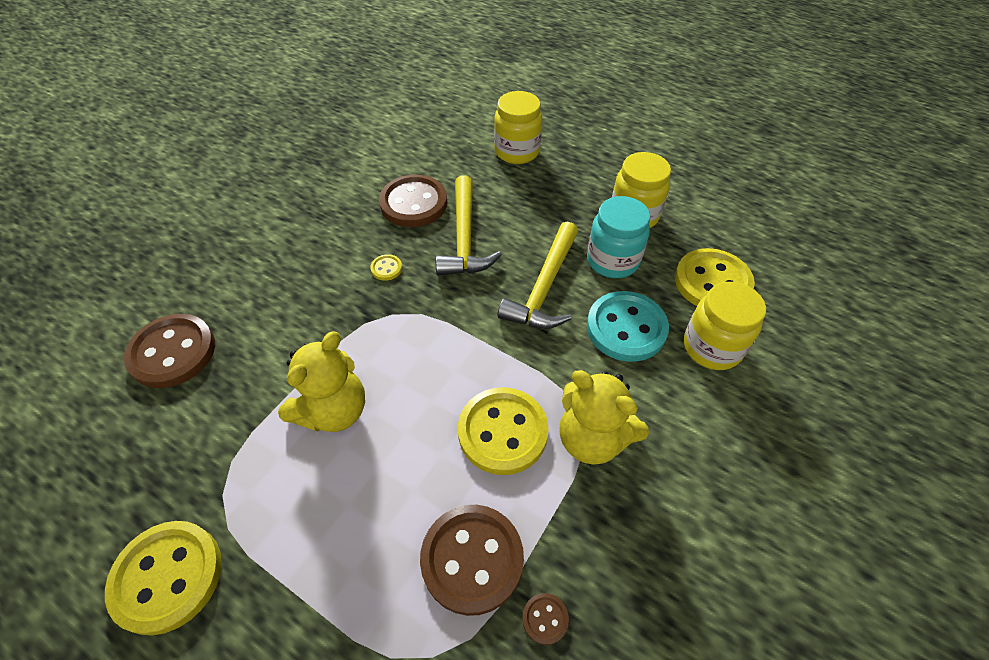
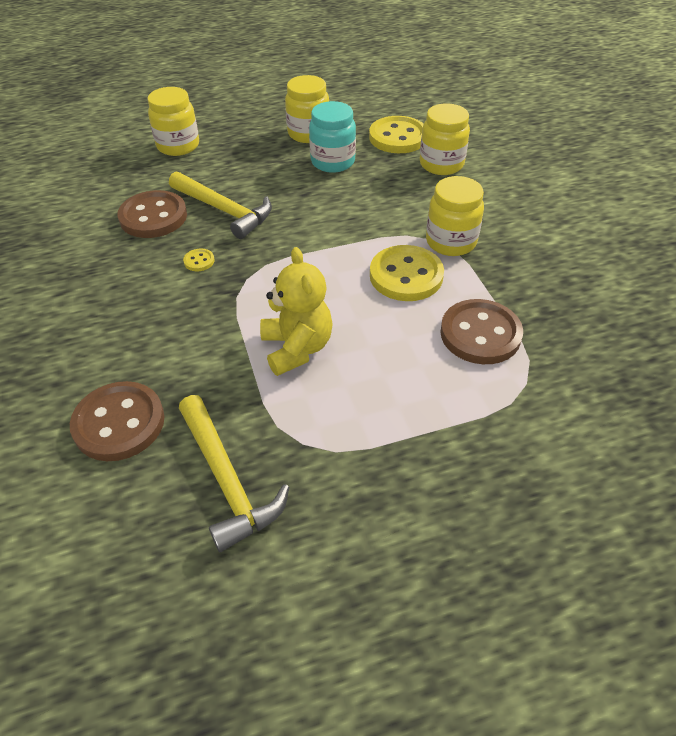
camera: 50 degrees left, 5 degrees down
yellow button [105,521,222,636] -> none
yellow hammer [497,221,578,329] -> yellow hammer moved to [179,395,289,552]
brown button [523,593,569,645] -> none
yellow teddy bear [559,370,649,464] -> yellow jar [426,176,484,256]
turquoise button [587,291,669,362] -> none

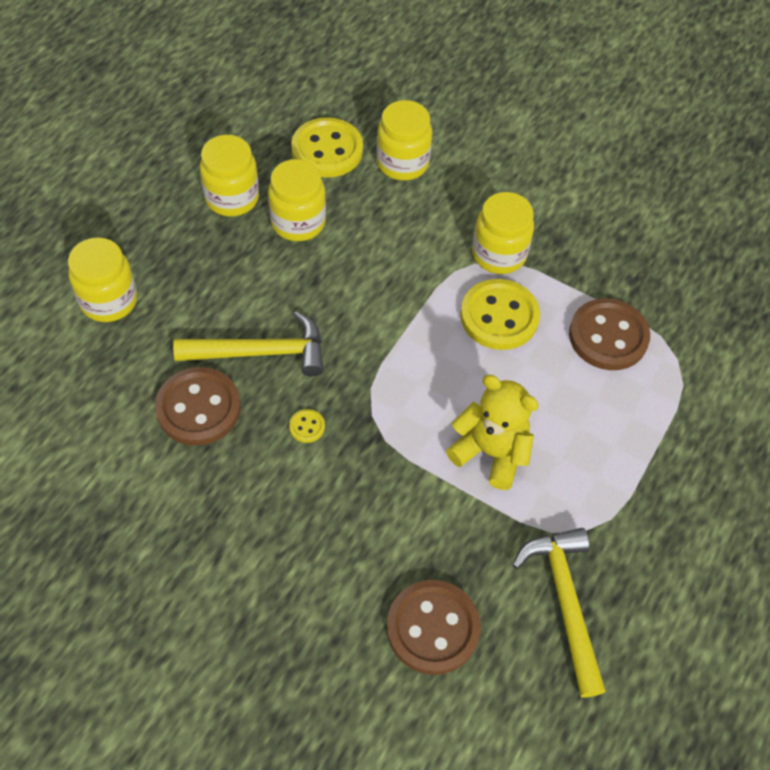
camera: 45 degrees left, 10 degrees up
yellow hammer [179,395,289,552] -> yellow hammer turned 120 degrees counterclockwise [512,528,606,698]
turquoise jar [309,101,356,173] -> yellow jar [268,159,326,241]

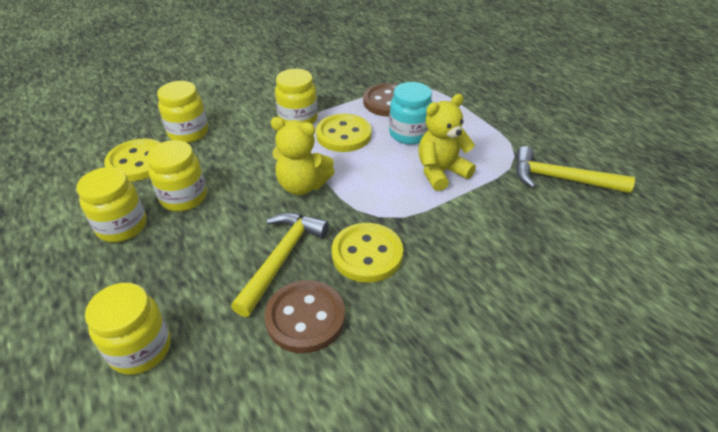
camera: 60 degrees left, 15 degrees down
yellow button [289,409,325,443] -> yellow button [332,223,403,283], size x2.35
brown button [387,580,481,675] -> none
none -> yellow teddy bear [271,117,335,195]
none -> turquoise jar [389,82,433,145]

